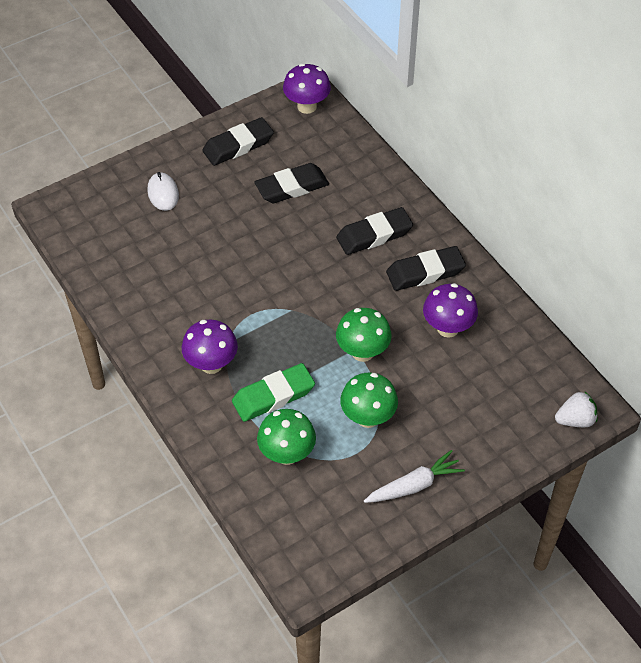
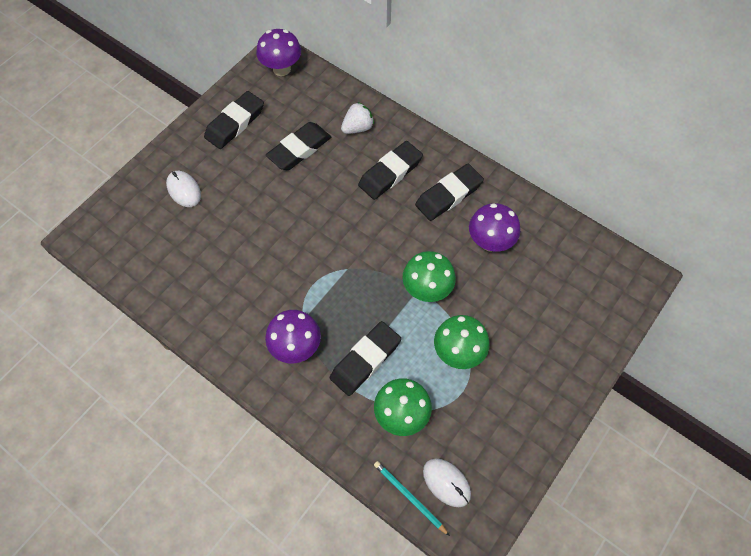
camera: 20 degrees left, 10 degrees up
green eraser [232,363,315,422] -> black eraser [330,321,401,396]
white carrot [364,450,465,503] -> none
white strawberry [555,391,597,427] -> white strawberry moved to [341,102,374,134]
none -> turquoise pencil [374,461,450,536]
none -> white mouse [423,459,471,507]

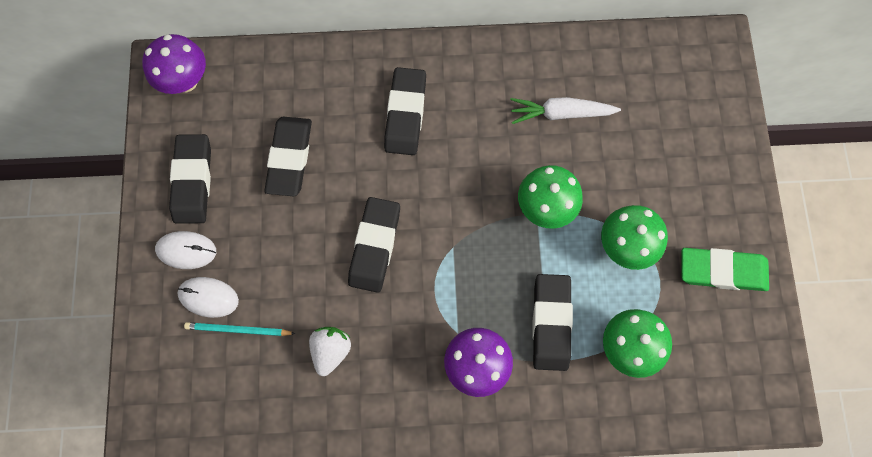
camera: 40 degrees left, 10 degrees up
white strawberry [341,102,374,134] -> white strawberry moved to [309,327,351,376]
turquoise pencil [374,461,450,536] -> turquoise pencil moved to [184,322,296,336]
black eraser [415,164,484,221] -> black eraser moved to [348,197,400,293]
white mouse [423,459,471,507] -> white mouse moved to [155,231,216,269]
purple mushroom [469,203,520,252] -> white carrot [510,97,621,124]
none -> green eraser [681,248,769,291]

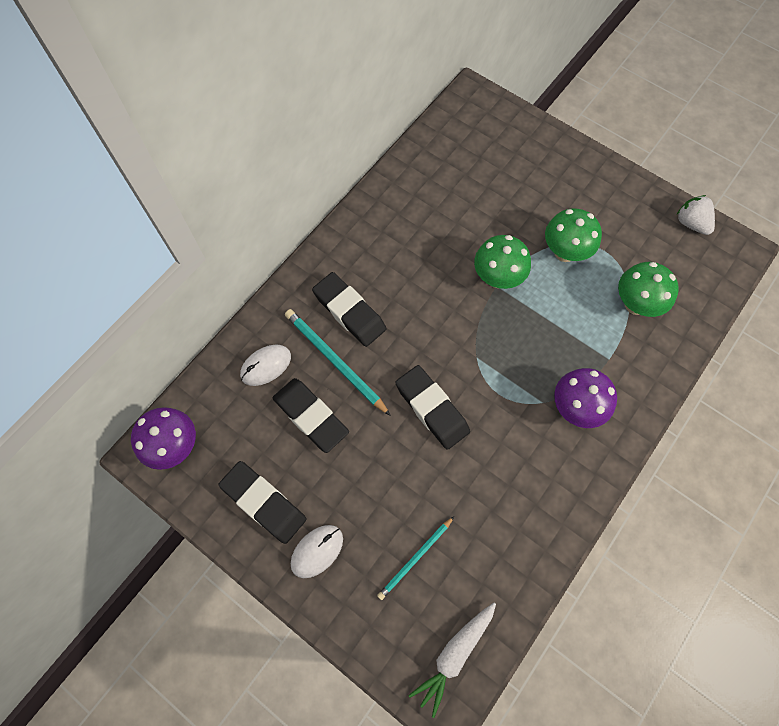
camera: 50 degrees left, 5 degrees down
white mouse [177,277,239,318] -> white mouse moved to [240,345,291,386]
white strawberry [309,327,351,376] -> white strawberry moved to [677,195,715,235]
white carrot [510,97,621,124] -> white carrot moved to [408,603,496,718]
black eraser [532,274,573,371] -> none
green eraser [681,248,769,291] -> none
none -> turquoise pencil [285,309,391,416]

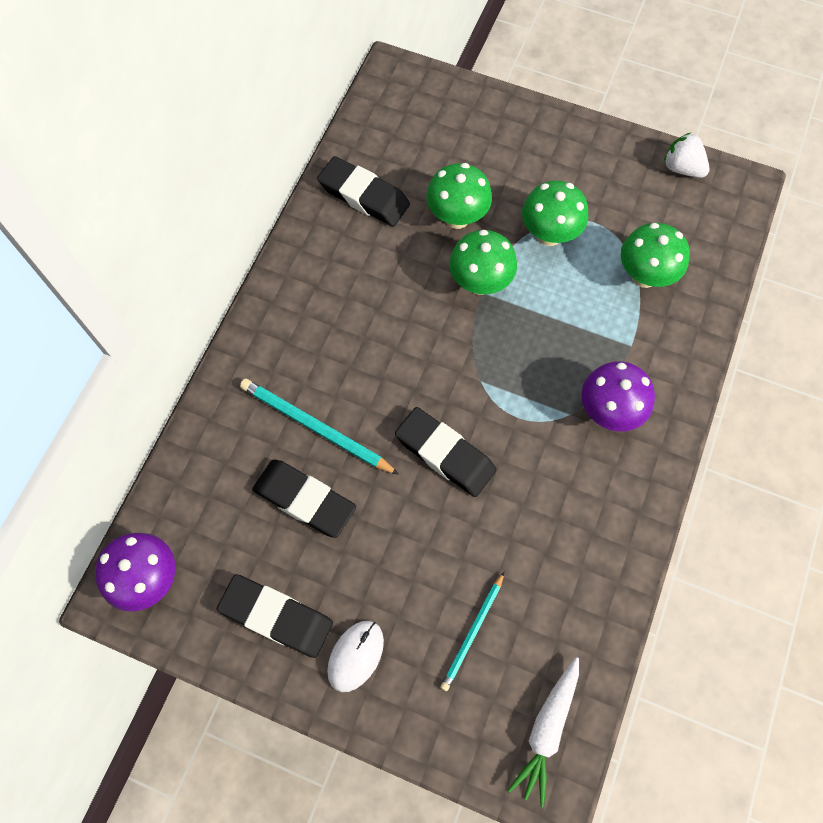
camera: 15 degrees left, 0 degrees up
white mouse [240,345,291,386] -> none
black eraser [312,272,387,347] -> black eraser moved to [317,156,410,227]
none -> green mushroom [426,163,492,229]

